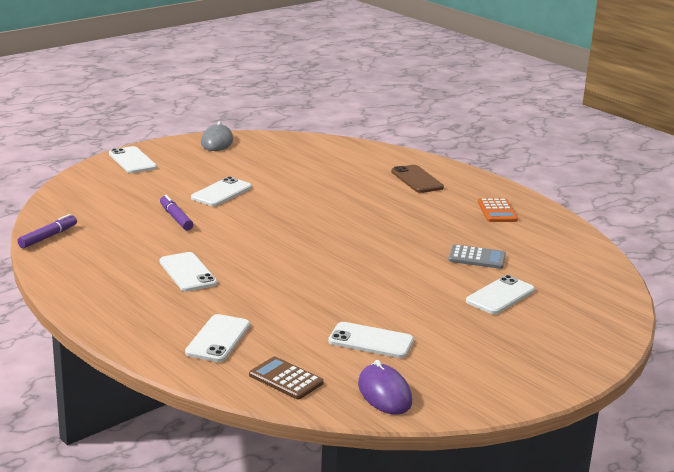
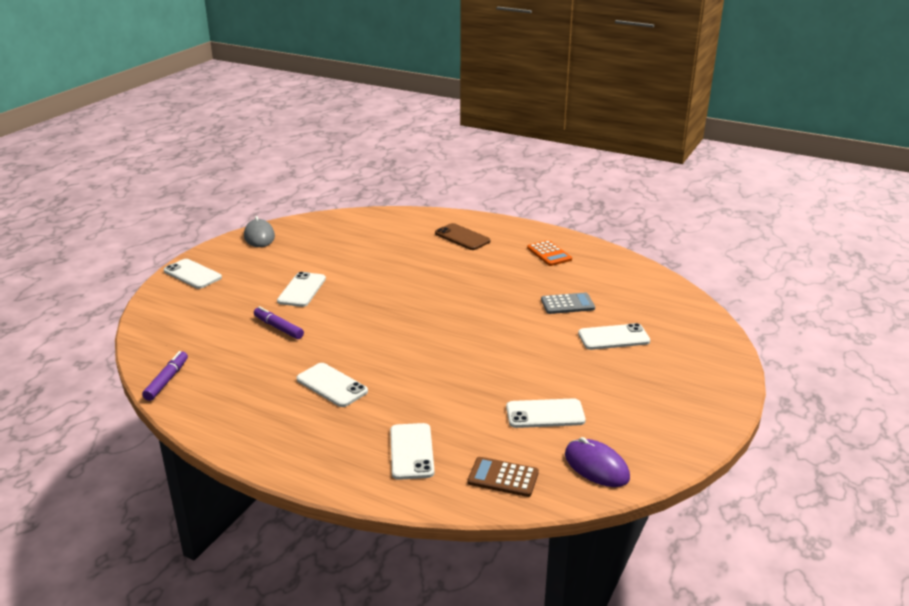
camera: 20 degrees left, 5 degrees up
white phone [466,275,535,314] -> white phone turned 60 degrees clockwise [578,323,650,350]

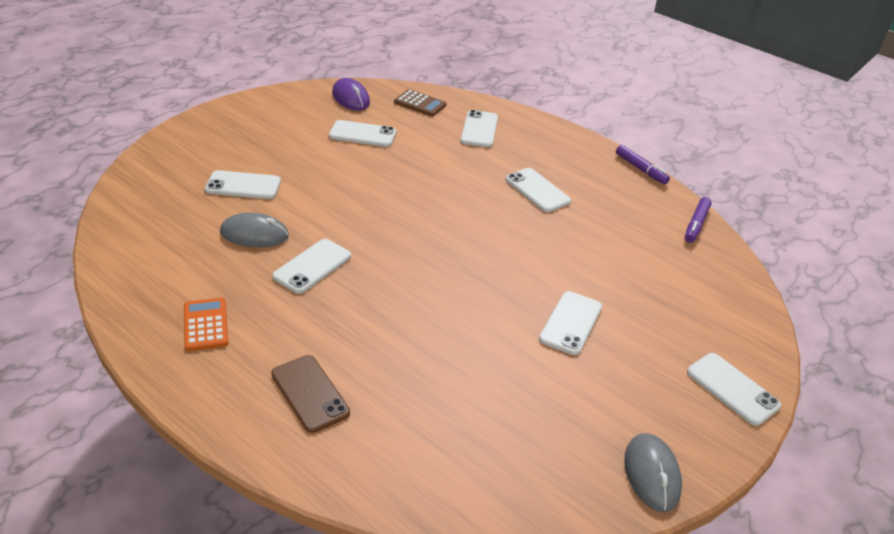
camera: 170 degrees left, 10 degrees up
purple marker [254,306,304,339] -> purple marker moved to [616,145,670,184]
grey calculator [541,293,595,314] -> grey mouse [220,213,289,247]
none -> white phone [272,239,351,294]

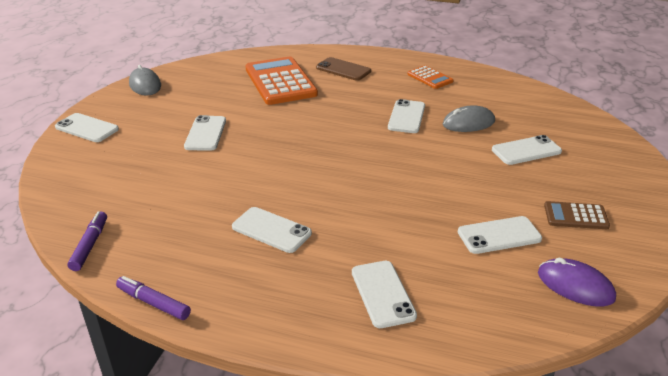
camera: 160 degrees right, 5 degrees down
brown calculator [394,89,447,116] -> brown calculator moved to [544,201,610,229]
none -> orange calculator [245,57,318,105]

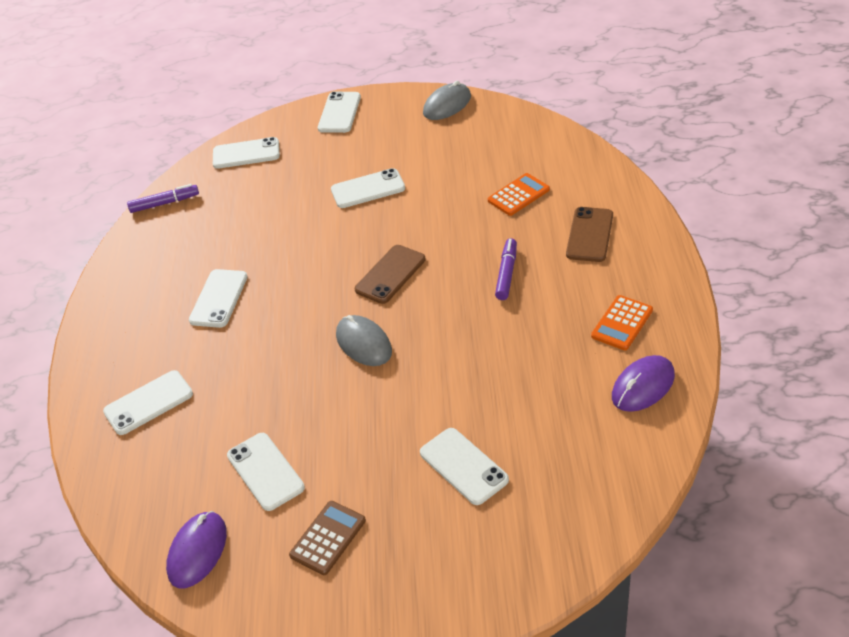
camera: 75 degrees right, 10 degrees up
purple marker [116,276,191,320] -> purple marker moved to [495,238,517,300]
orange calculator [245,57,318,105] -> orange calculator [488,173,550,216], size x0.50
white phone [388,99,425,133] -> white phone moved to [213,137,280,169]
grey mouse [443,105,495,132] -> grey mouse moved to [336,315,392,366]
brown calculator [544,201,610,229] -> brown calculator turned 45 degrees clockwise [289,501,366,575]
none -> brown phone [355,245,425,304]
none -> purple mouse [612,355,675,412]

